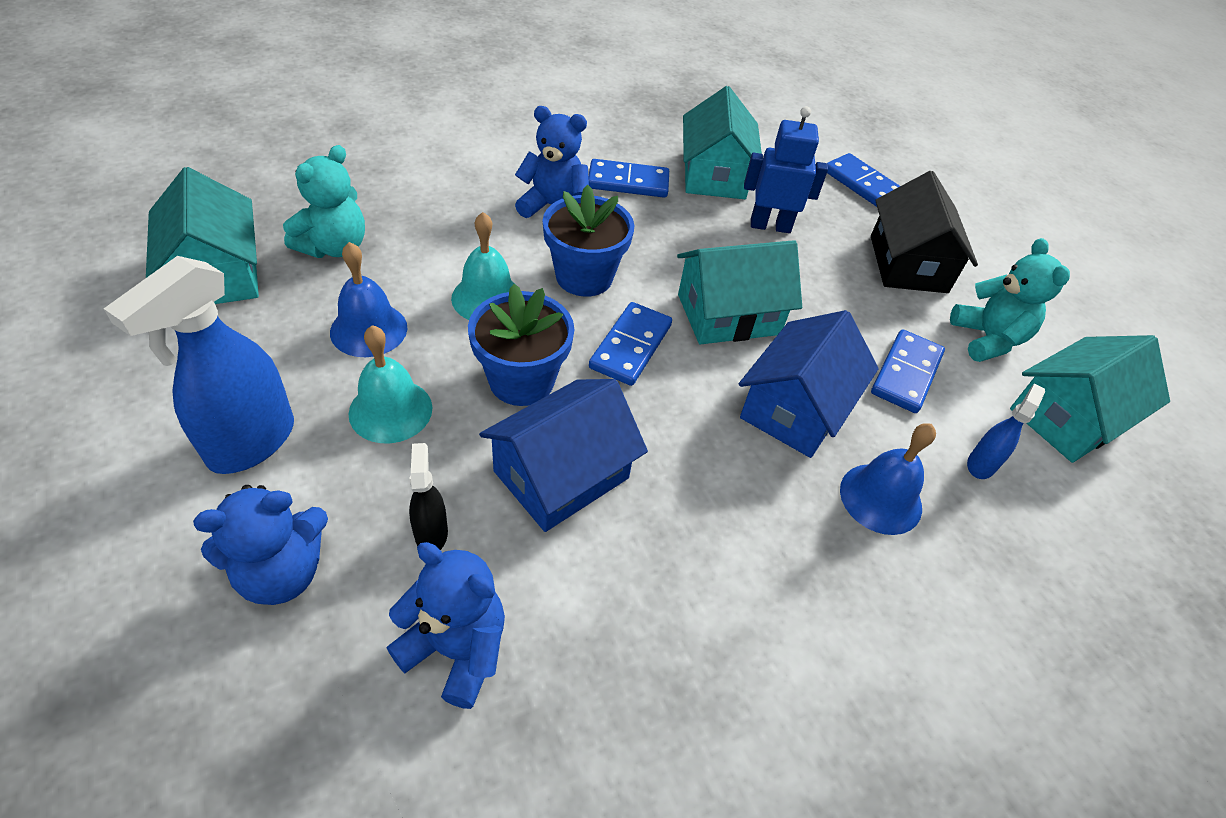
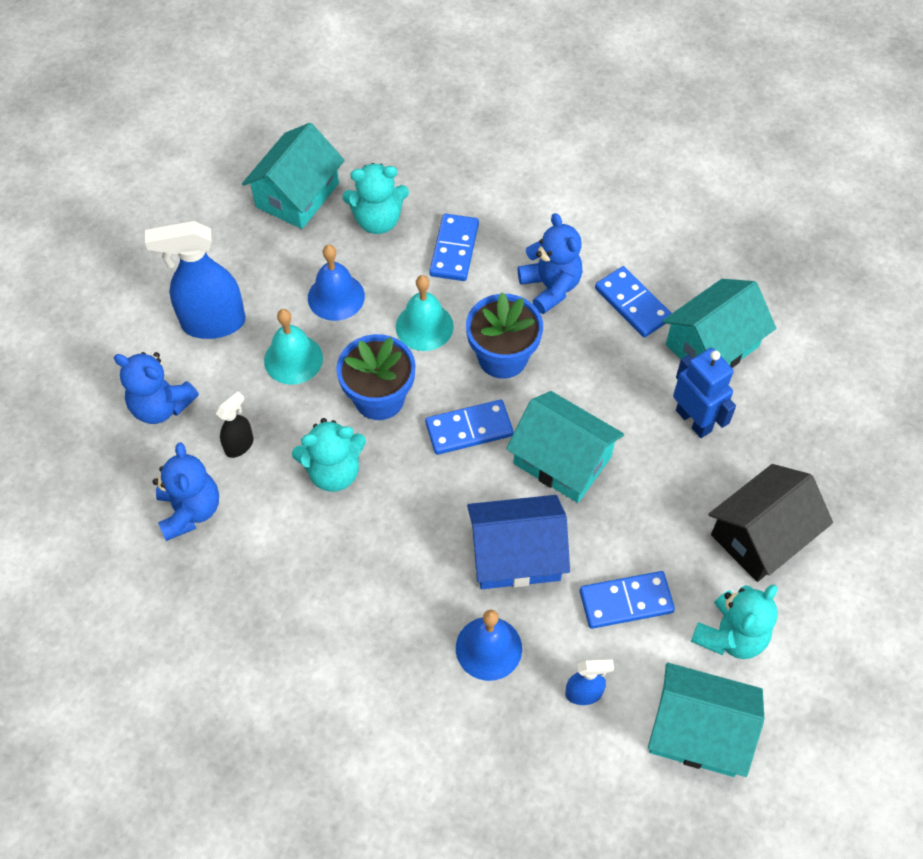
camera: 55 degrees right, 10 degrees up
blue house [479,379,648,532] -> turquoise teddy bear [292,418,366,492]
blue domino [827,153,900,207] -> blue domino moved to [429,214,479,281]

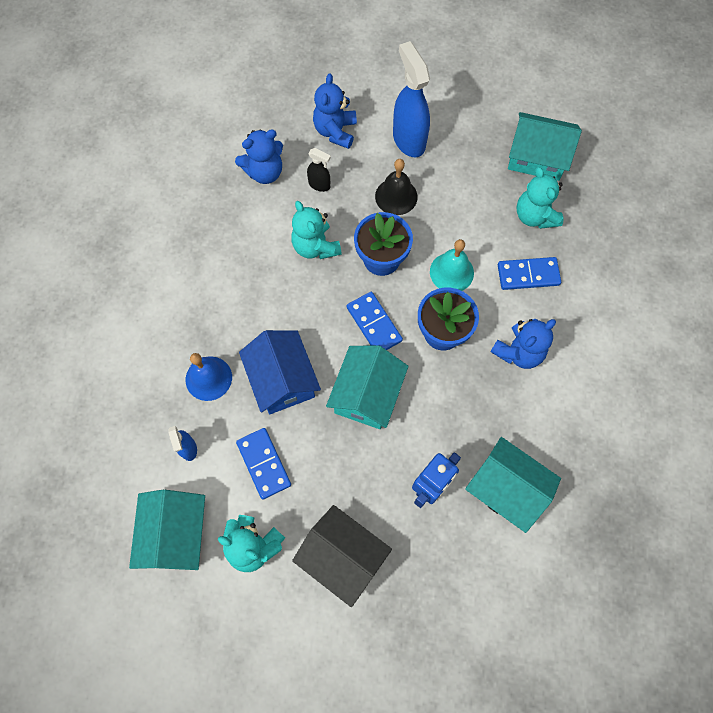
camera: 75 degrees right, 10 degrees up
turquoise bell [264,309,323,385] -> black bell [375,159,418,215]
blue bell [308,245,365,321] -> none
blue domino [595,266,672,338] -> none

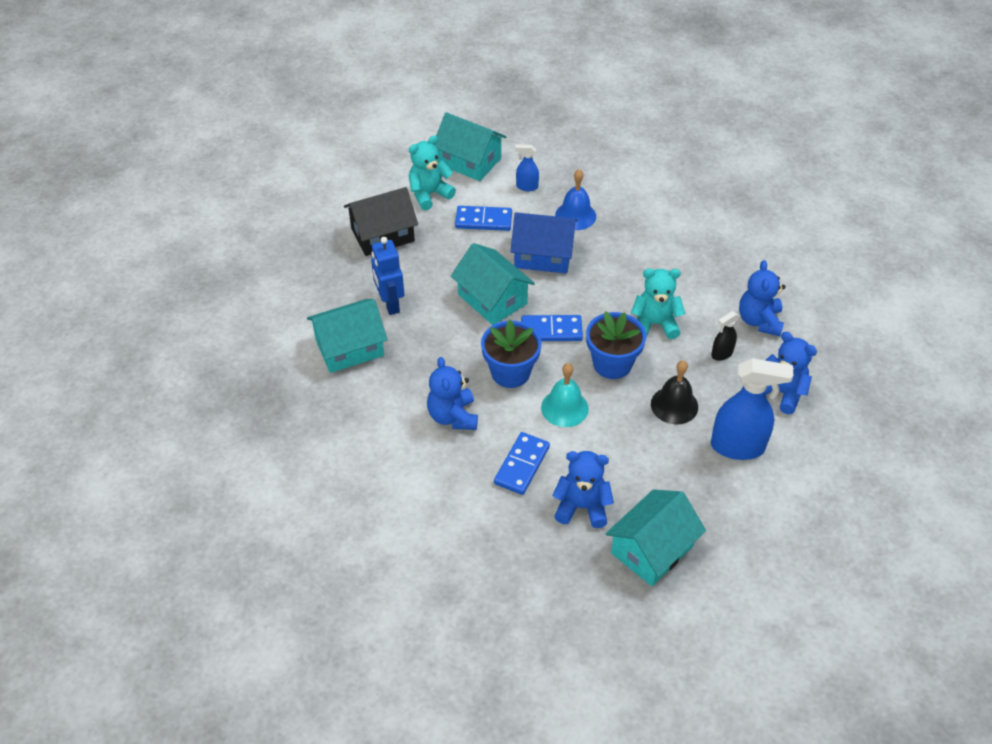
camera: 120 degrees right, 20 degrees down
turquoise teddy bear [517,167,563,229] -> blue teddy bear [552,451,614,528]

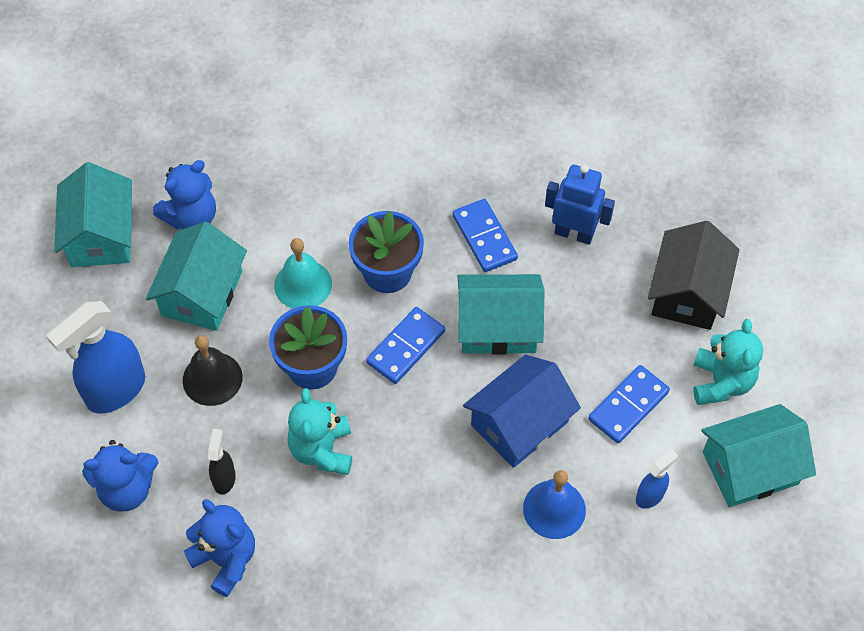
camera: 130 degrees right, 10 degrees up
turquoise house [307,299,388,373] -> turquoise house moved to [146,222,247,331]
blue teddy bear [427,357,478,430] -> none
blue domino [494,432,550,495] -> blue domino moved to [452,199,518,272]
turquoise teddy bear [631,268,685,339] -> turquoise teddy bear turned 135 degrees clockwise [287,388,352,475]

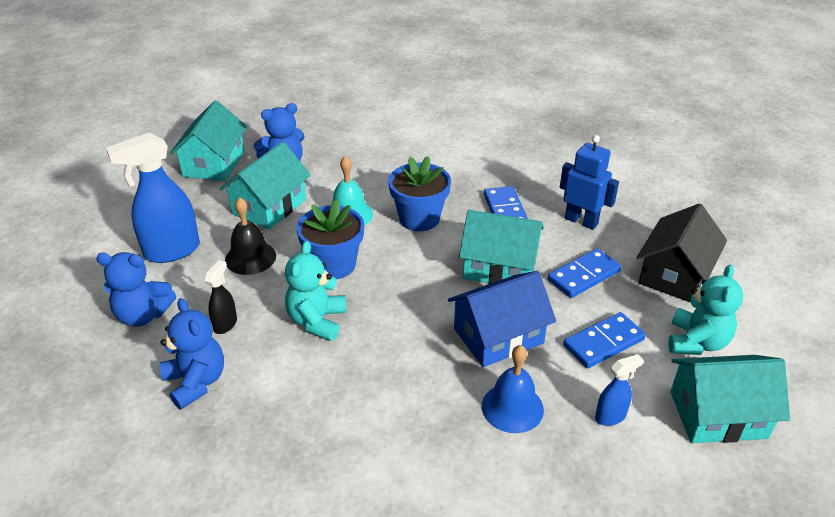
camera: 15 degrees right, 20 degrees down
blue domino [366,307,445,384] -> blue domino moved to [548,248,621,298]

